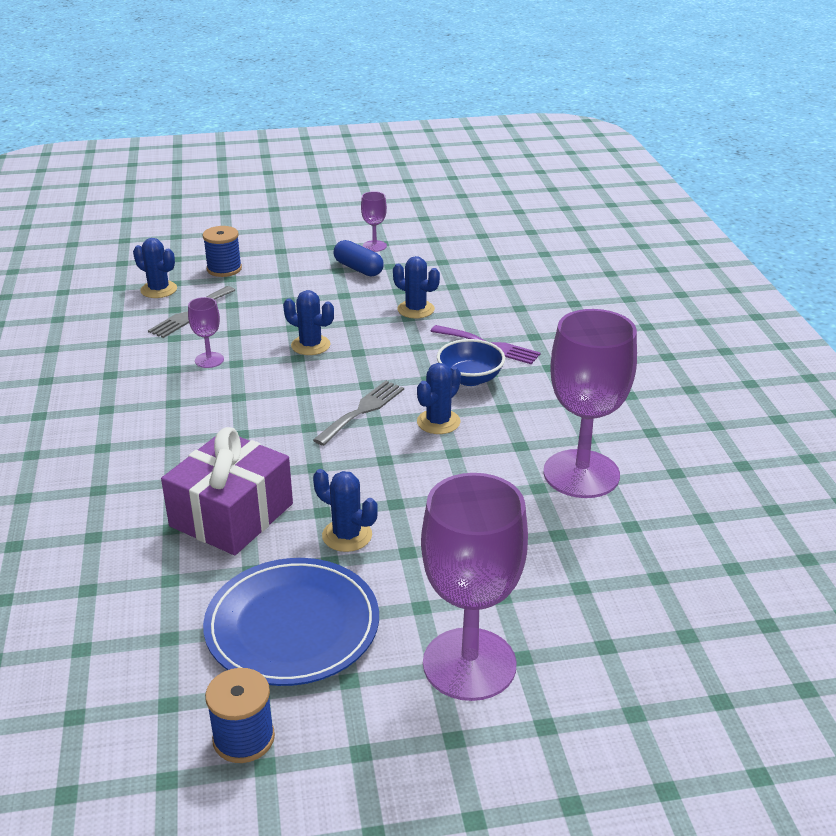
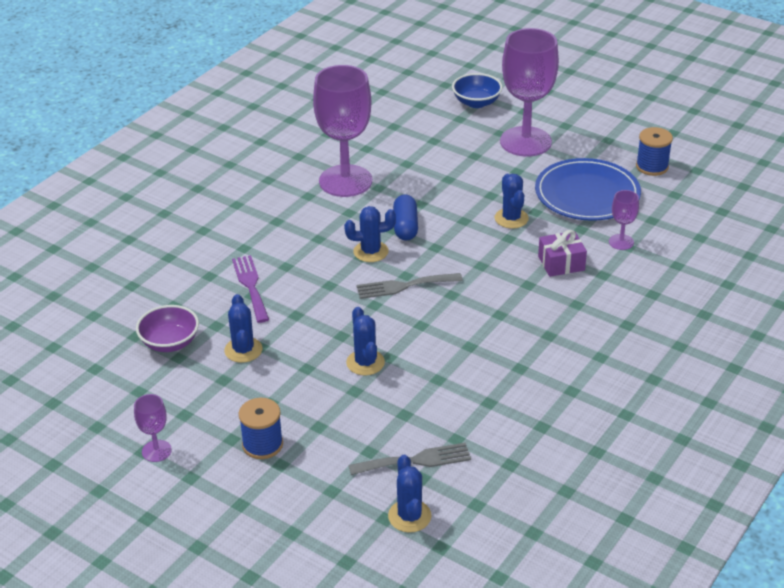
camera: 135 degrees left, 5 degrees up
purple gift [161,427,293,555] -> purple gift [538,230,587,277], size x0.56
purple goblet [188,297,224,368] -> purple goblet moved to [609,190,639,250]
blue spool [203,226,242,277] -> blue spool moved to [238,398,283,459]
blue capsule [334,240,384,277] -> blue capsule moved to [393,195,418,241]
blue bowl [437,339,505,386] -> blue bowl moved to [452,73,502,108]
none -> purple bowl [136,305,199,352]

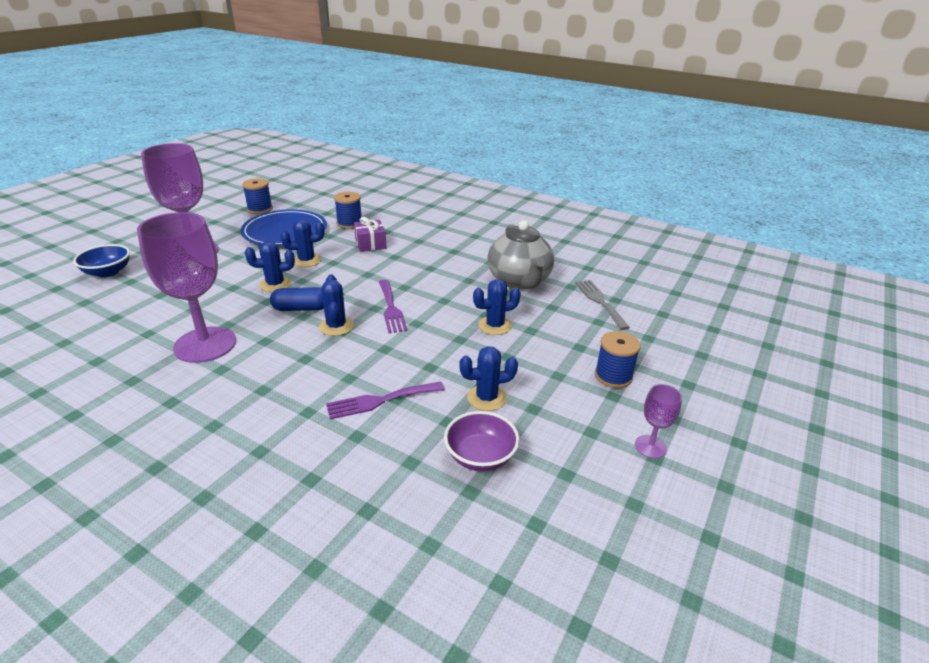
camera: 95 degrees left, 5 degrees down
grey fork [356,273,463,299] -> purple fork [379,280,407,333]
blue cactus [388,455,432,533] -> blue cactus moved to [245,241,295,292]
purple goblet [609,190,639,250] -> blue spool [334,192,361,229]
none -> grey teapot [487,220,554,289]

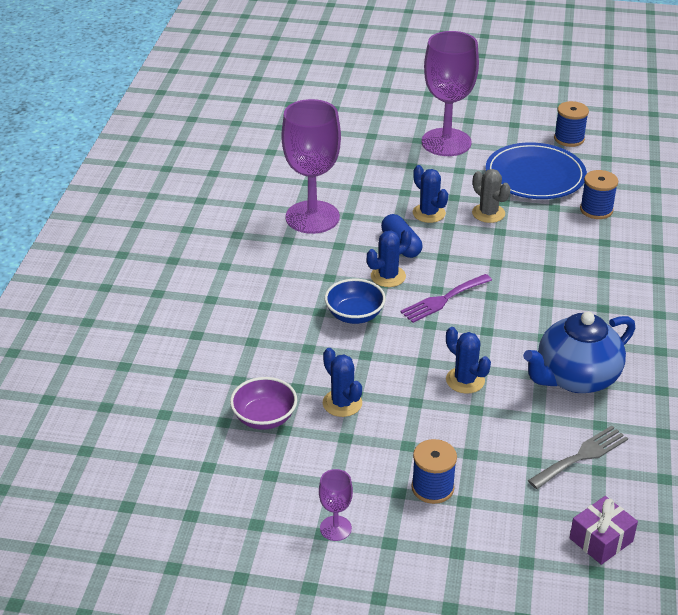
camera: 70 degrees right, 5 degrees up
blue bowl [73,244,130,278] -> blue bowl moved to [325,279,386,324]
blue cactus [281,219,324,267] -> grey cactus [472,169,511,223]
purple fork [326,382,445,420] -> none
purple gift [354,217,386,252] -> purple gift moved to [570,496,638,565]
grey teapot [487,220,554,289] -> blue teapot [523,312,635,393]

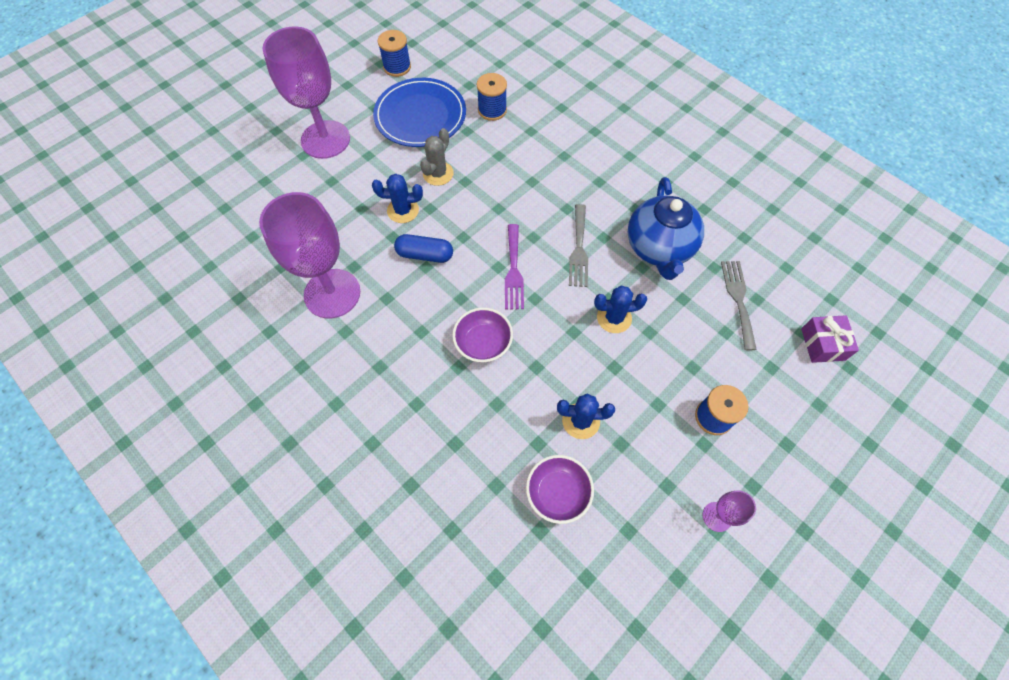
camera: 55 degrees left, 25 degrees up
blue bowl [325,279,386,324] -> purple bowl [452,307,513,363]
blue cactus [367,229,412,287] -> none
grey cactus [472,169,511,223] -> grey cactus turned 60 degrees counterclockwise [420,128,454,186]
none -> grey fork [569,204,588,287]

